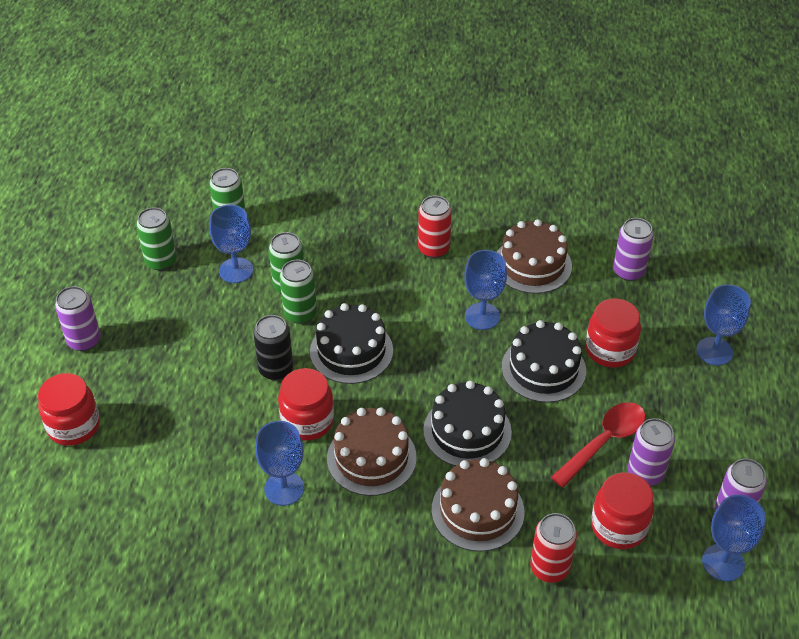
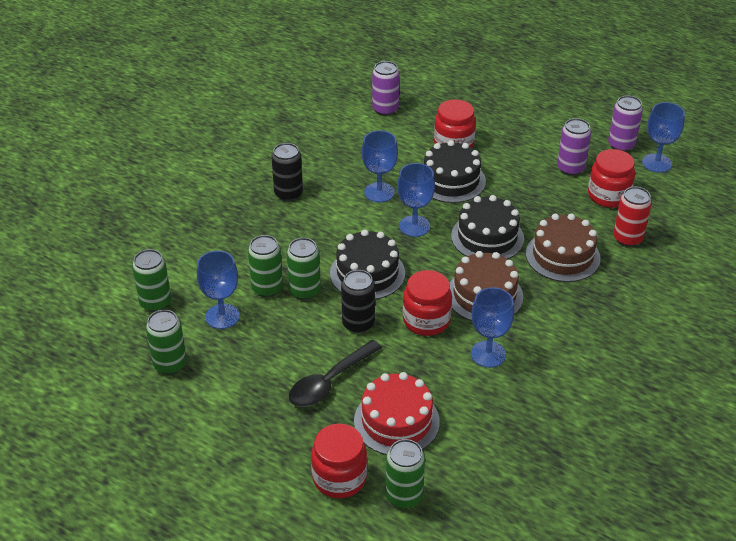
camera: 65 degrees left, 5 degrees down
purple can [55,286,101,351] -> none
red can [418,196,452,258] -> black can [272,143,303,201]
brown cake [497,219,572,294] -> none
red spoon [551,402,645,488] -> none
blue goblet [696,284,751,366] -> blue goblet moved to [398,163,435,237]
none -> black spoon [289,340,382,407]
none -> red cake [354,372,440,455]
none -> green can [385,439,425,508]

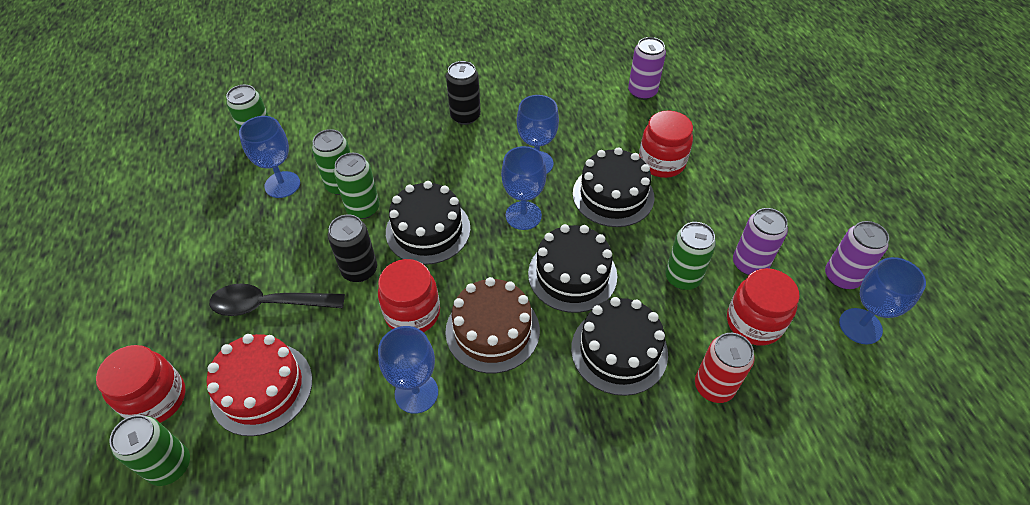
camera: 45 degrees right, 10 degrees up
green can [146,310,187,374] -> green can moved to [665,222,716,290]
brown cake [526,214,601,282] -> black cake [571,297,668,396]

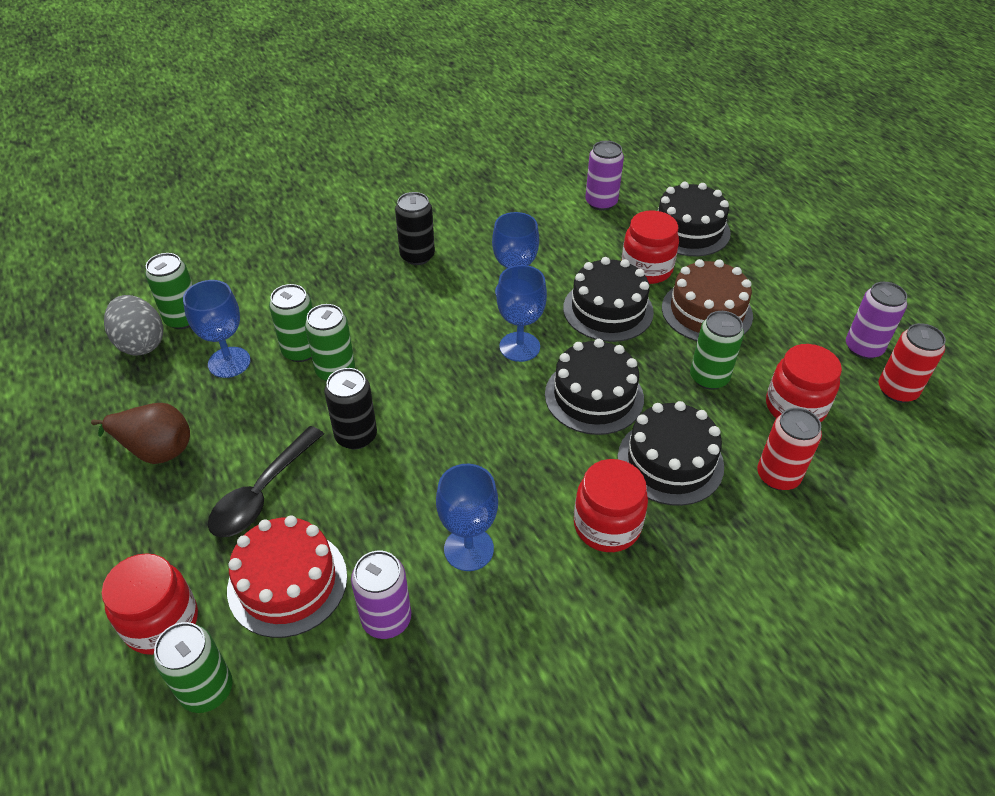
camera: 15 degrees left, 5 degrees down
black spoon [209,283,345,316] -> black spoon turned 45 degrees counterclockwise [208,426,324,537]
red jar [378,259,440,332] -> red jar moved to [574,459,648,552]
black cake [386,181,470,265] -> black cake moved to [658,182,731,257]
brown cake [445,277,540,373] -> brown cake moved to [662,259,753,341]
purple can [733,208,788,275] -> purple can moved to [351,551,411,639]
blue goblet [839,257,926,344] -> red can [879,323,946,403]
none -> brown pear [91,403,190,464]
none -> grey egg [104,295,163,356]

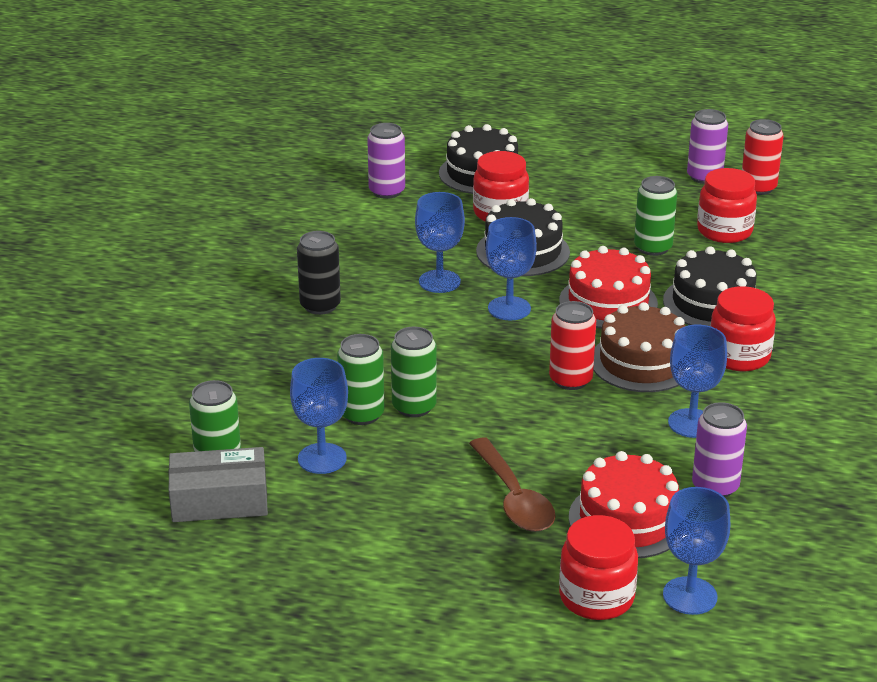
camera: 50 degrees left, 15 degrees down
brown pear [91,403,190,464] -> none
grey egg [104,295,163,356] -> grey box [168,447,268,522]
green can [153,622,233,713] -> blue goblet [663,487,730,615]
black spoon [208,426,324,537] -> brown spoon [469,438,556,532]
black can [324,368,377,449] -> none
black cake [545,339,644,435] -> red cake [559,246,658,328]
brown cake [662,259,753,341] -> brown cake moved to [593,302,685,392]
red can [757,408,822,490] -> red can moved to [549,301,596,390]

